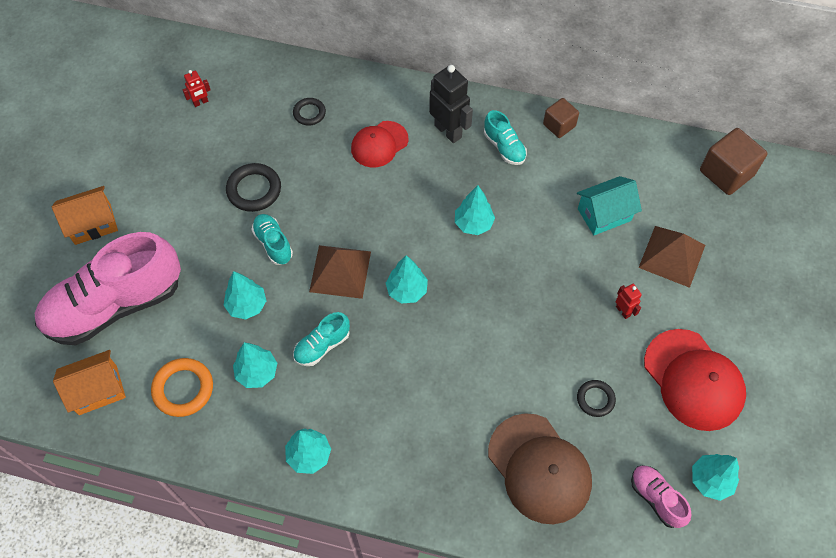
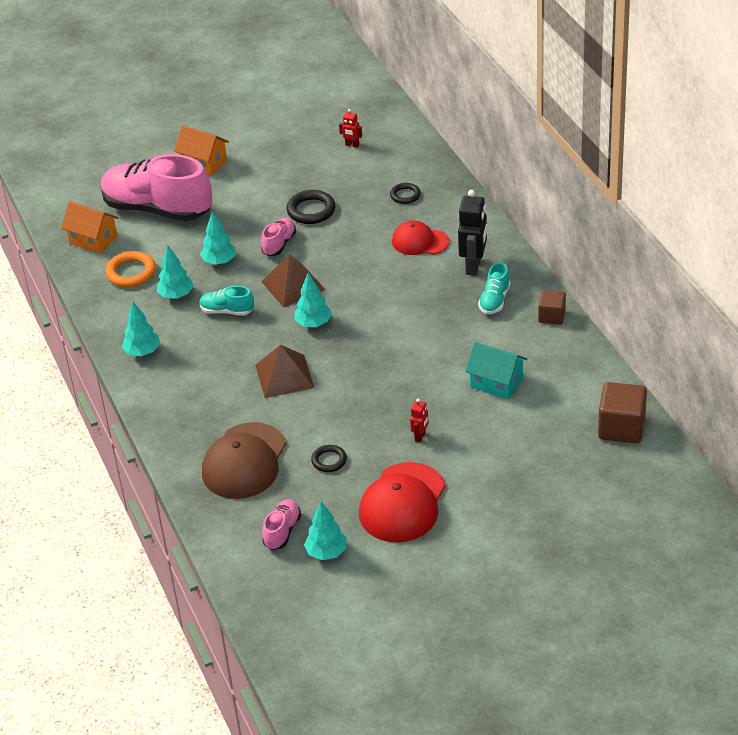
camera: 55 degrees right, 20 degrees down
turquoise shoe [251,214,293,265] -> pink shoe [261,218,296,256]
turquoise tree [455,185,495,235] -> none
brown pyramid [638,226,705,288] -> brown pyramid moved to [255,345,314,398]

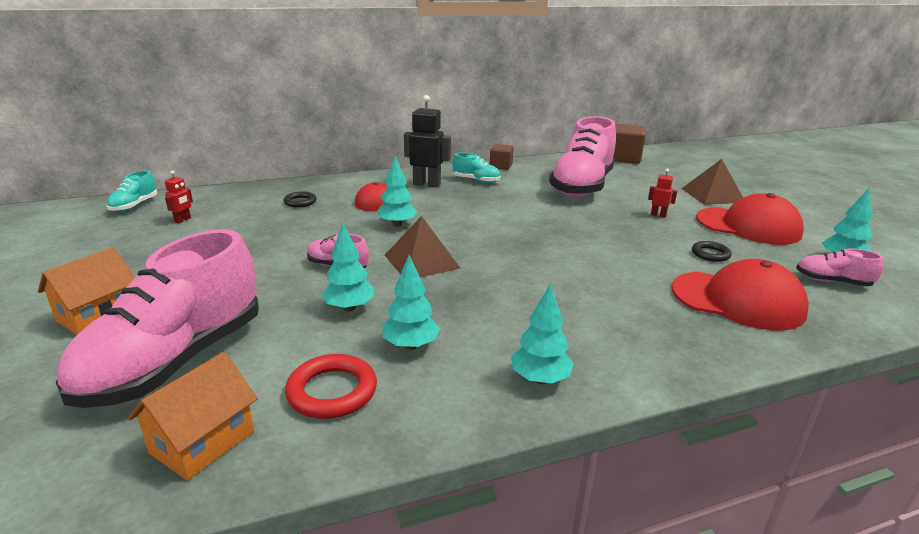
camera: 90 degrees left, 15 degrees down
orange ring [105,251,156,287] -> red ring [285,354,377,419]
turquoise shoe [200,286,254,316] -> turquoise shoe moved to [107,170,157,212]
brown cap [202,422,286,499] -> red cap [672,259,809,331]
brown pyramid [255,345,314,398] -> brown pyramid moved to [681,159,743,205]
black ring [287,190,335,224] -> none
turquoise tree [294,273,332,327] -> turquoise tree moved to [377,156,417,227]
turquoise house [465,342,527,400] -> pink shoe [549,116,616,197]

